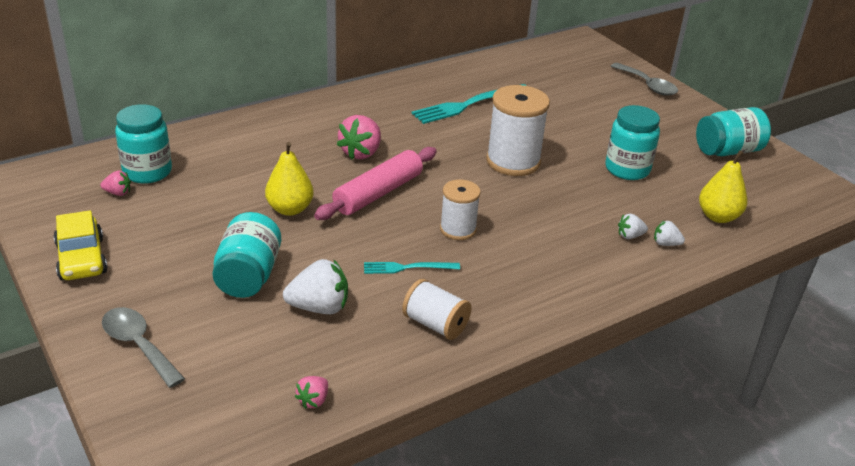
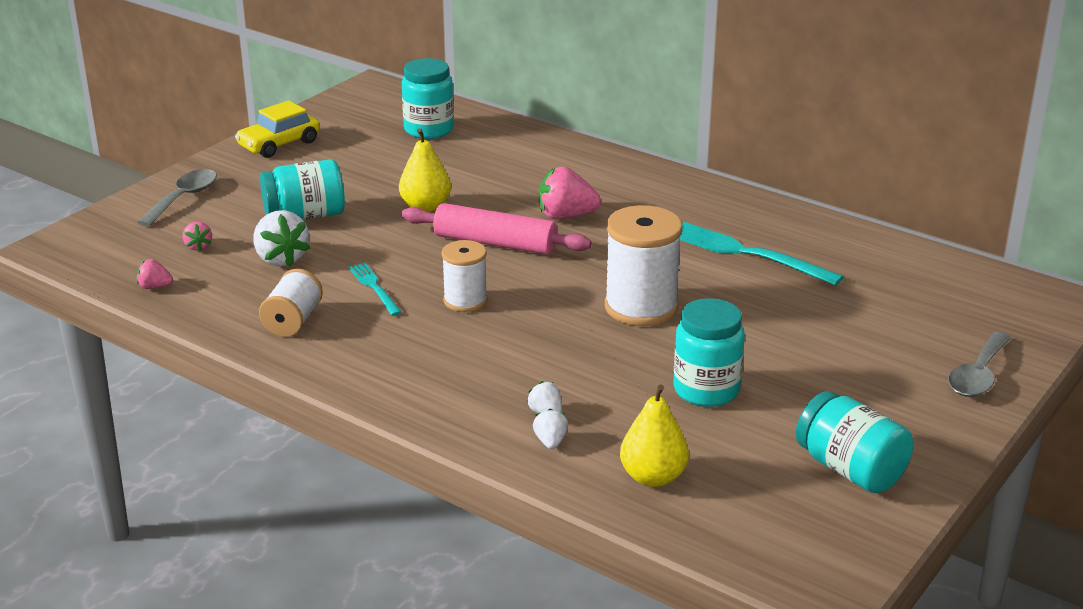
camera: 70 degrees right, 5 degrees down
pink strawberry [100,170,131,196] -> pink strawberry moved to [183,222,212,251]

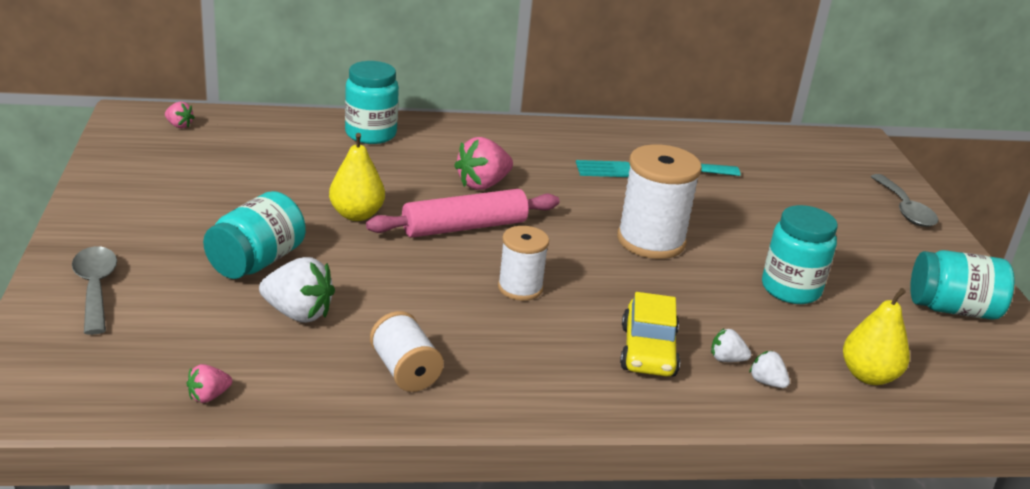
camera: 45 degrees left, 0 degrees up
pink strawberry [183,222,212,251] -> pink strawberry moved to [165,102,195,128]
yellow car [235,100,320,158] -> yellow car moved to [620,292,680,376]
turquoise fork [349,263,402,316] -> none
turquoise jar [402,58,454,139] -> turquoise jar moved to [345,61,399,144]

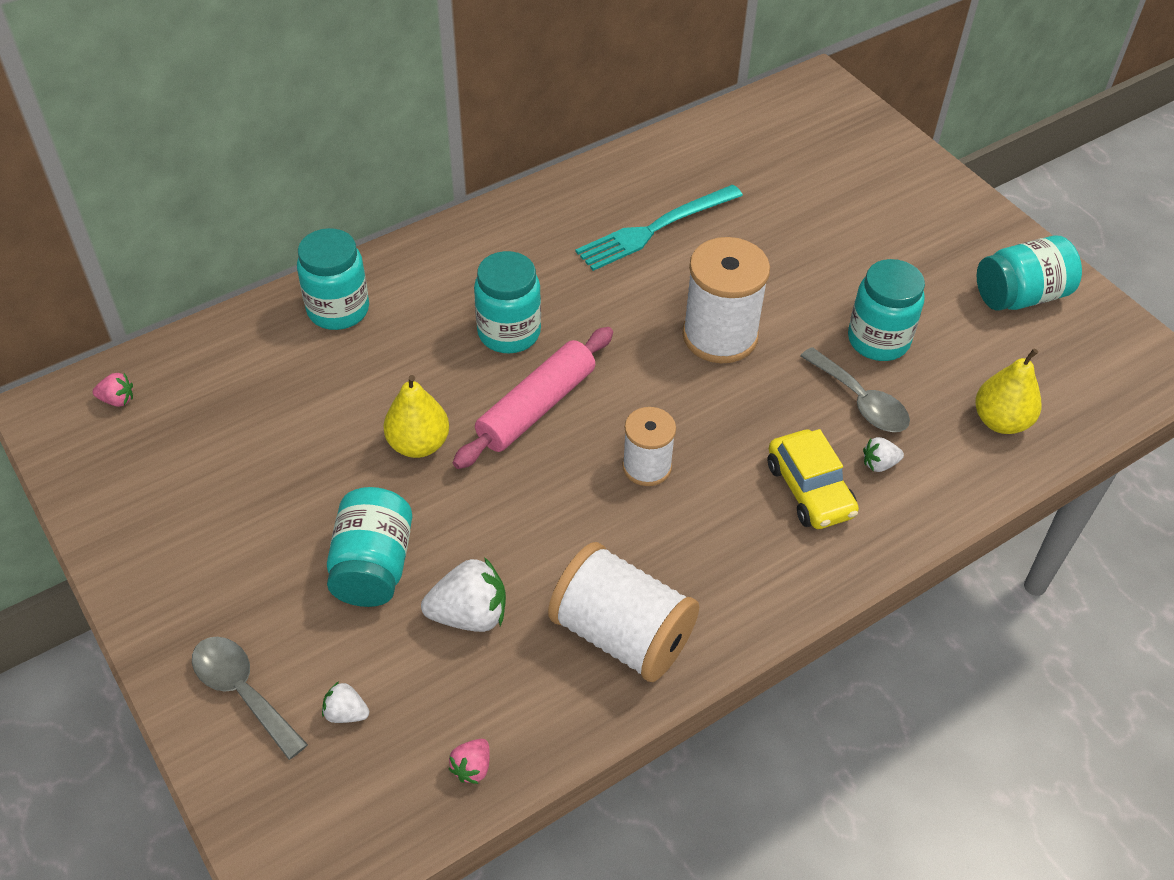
camera: 25 degrees left, 20 degrees up
white spool [370,311,444,392] -> white spool [548,542,699,682], size x1.66
pink strawberry [454,137,513,190] -> turquoise jar [474,251,541,353]
white strawberry [749,351,790,388] -> white strawberry moved to [322,681,369,723]
grey spoon [870,174,938,227] -> grey spoon moved to [800,347,910,432]

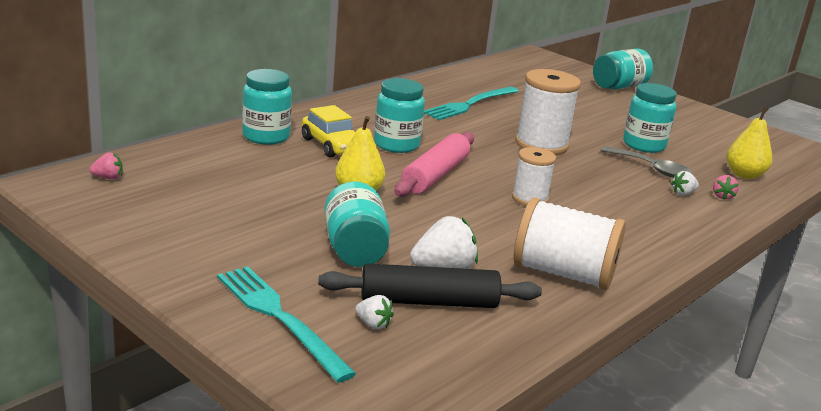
camera: 15 degrees left, 25 degrees down
grey spoon [192,637,308,760] -> turquoise fork [217,266,356,383]
white strawberry [322,681,369,723] -> white strawberry turned 150 degrees counterclockwise [355,295,394,329]
pink strawberry [448,739,490,784] -> pink strawberry moved to [713,175,739,199]
yellow car [768,429,859,529] -> yellow car moved to [302,105,355,158]
turquoise jar [977,235,1082,311] -> turquoise jar moved to [593,49,653,90]
none -> black rolling pin [318,263,542,308]

